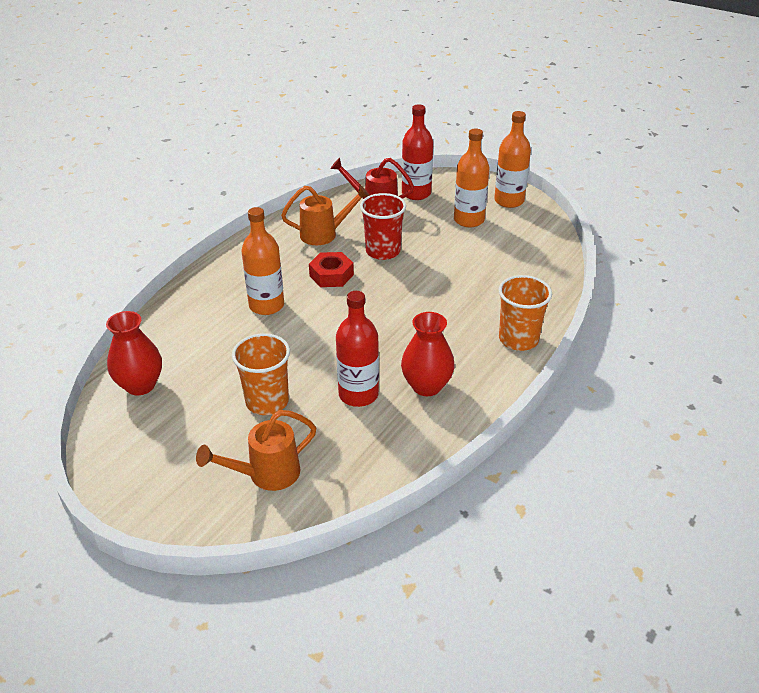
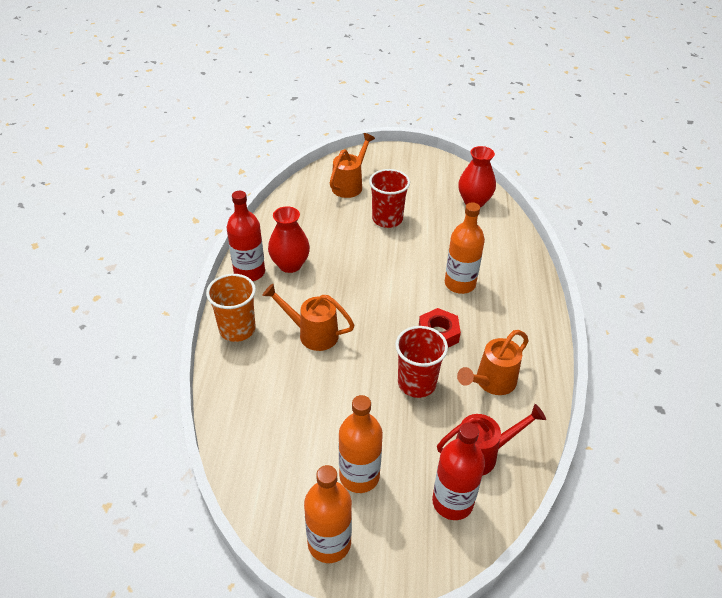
camera: 150 degrees right, 5 degrees up
orange cup [232,333,290,415] -> red cup [369,169,410,228]
red bottle [336,291,379,407] -> red bottle moved to [227,191,265,281]
none -> orange watering can [262,284,355,351]

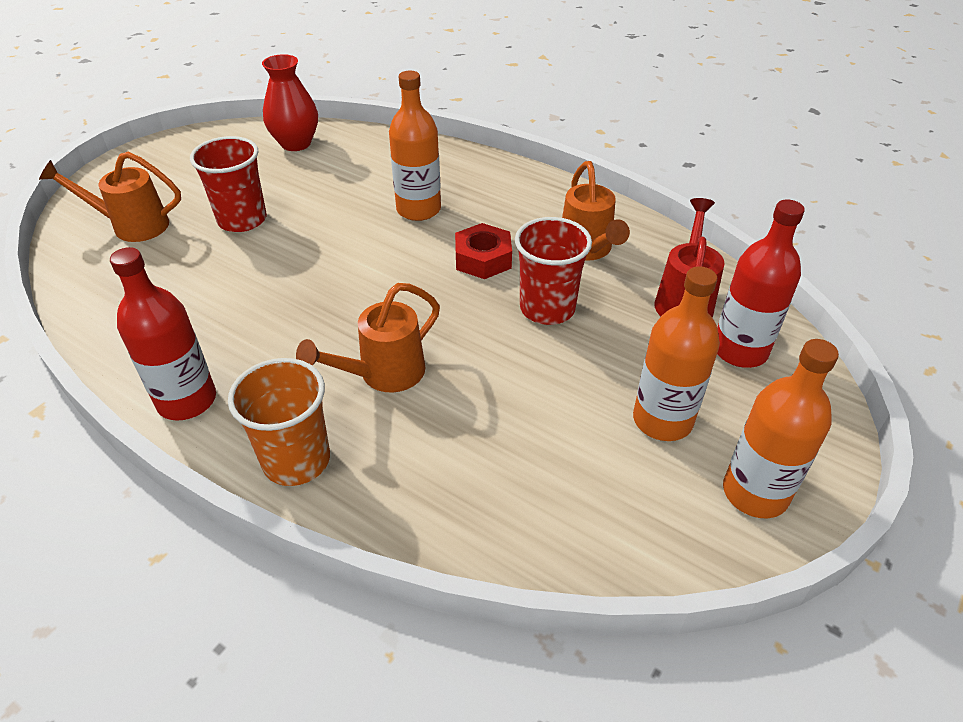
camera: 60 degrees left, 0 degrees up
red vase [268,206,310,273] -> none
orange watering can [330,133,375,198] -> orange watering can turned 60 degrees counterclockwise [39,152,181,242]

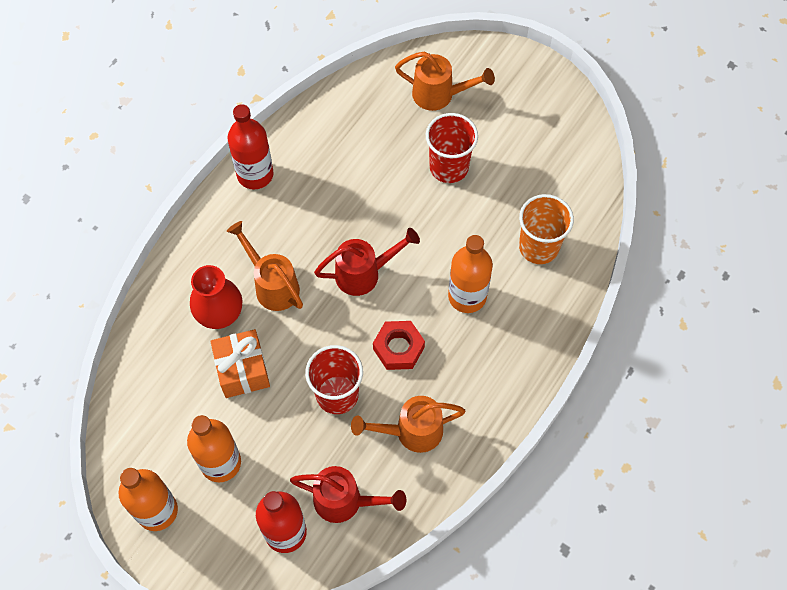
camera: 90 degrees right, 20 degrees up
orange watering can [39,152,181,242] -> orange watering can turned 105 degrees clockwise [395,52,495,111]
orange cup [228,358,330,486] -> orange cup moved to [519,194,574,264]
red vase [262,54,318,151] -> red vase moved to [190,265,243,329]
none -> orange gift [210,329,270,398]
none -> red watering can [314,228,420,296]

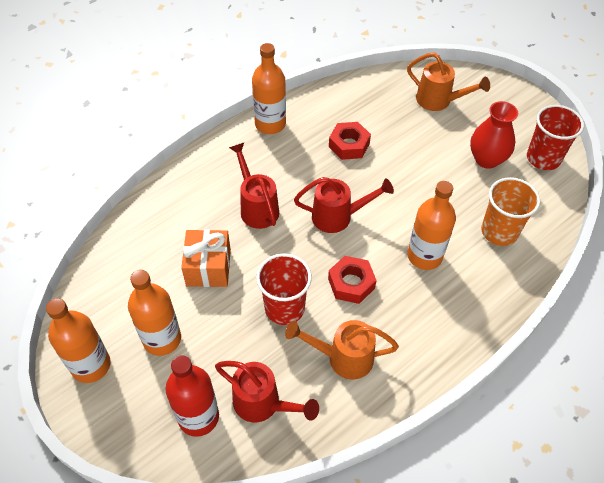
camera: 15 degrees right, 10 degrees down
red vase [190,265,243,329] -> red vase moved to [470,101,518,169]
orange watering can [227,221,303,311] -> red watering can [229,143,279,229]
red bottle [228,104,273,189] -> orange bottle [252,43,286,134]
red cup [426,113,478,183] -> red cup moved to [527,105,584,170]
none -> red nut [329,122,371,160]

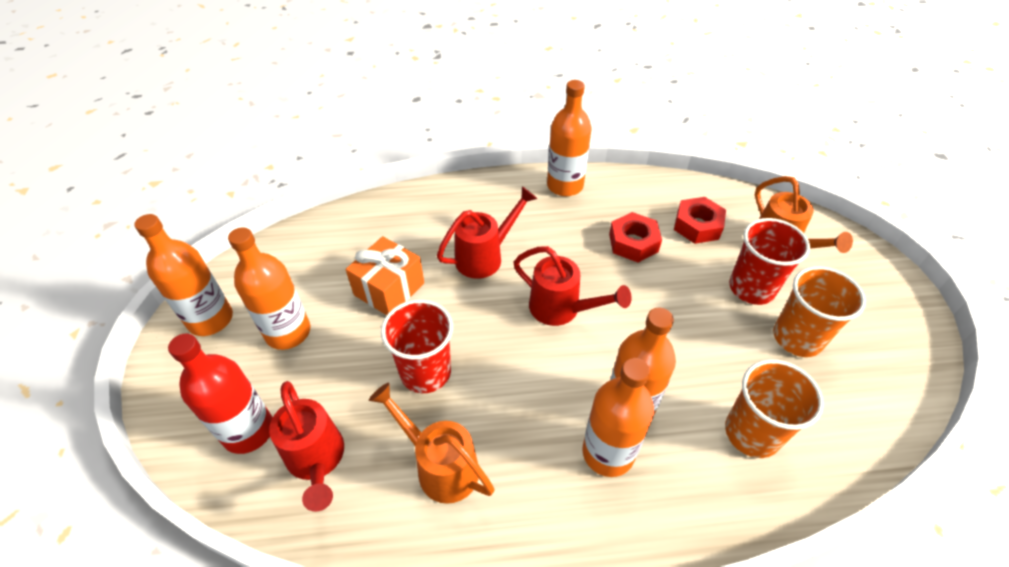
camera: 35 degrees right, 5 degrees down
red watering can [229,143,279,229] -> red watering can turned 45 degrees clockwise [437,186,537,279]
red nut [328,256,377,304] -> red nut moved to [674,197,726,244]
red vase [470,101,518,169] -> orange cup [773,266,866,357]
red cup [527,105,584,170] -> red cup moved to [729,218,810,305]
none -> orange bottle [582,358,654,477]

